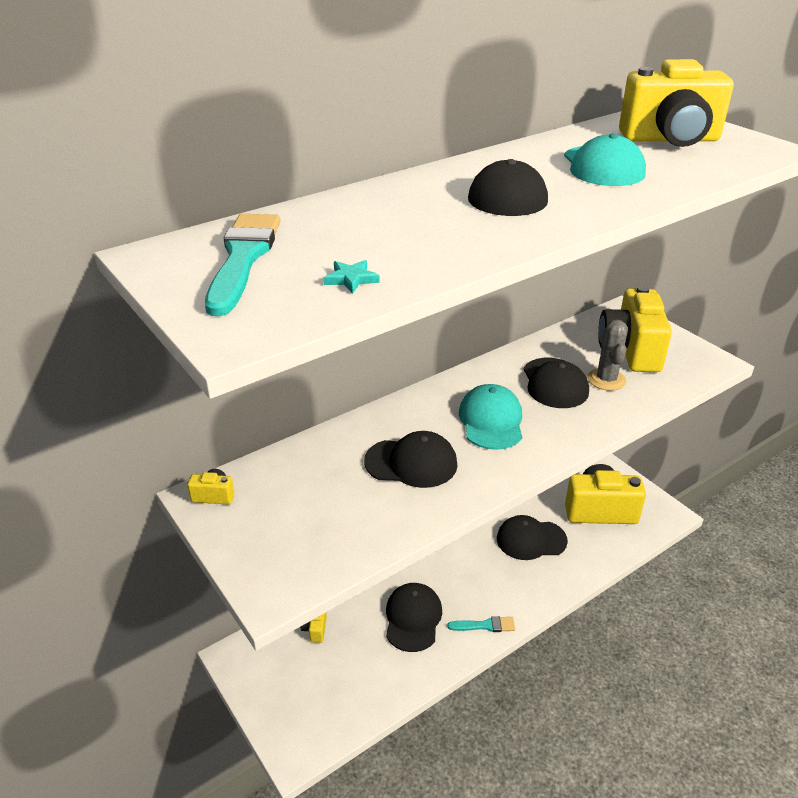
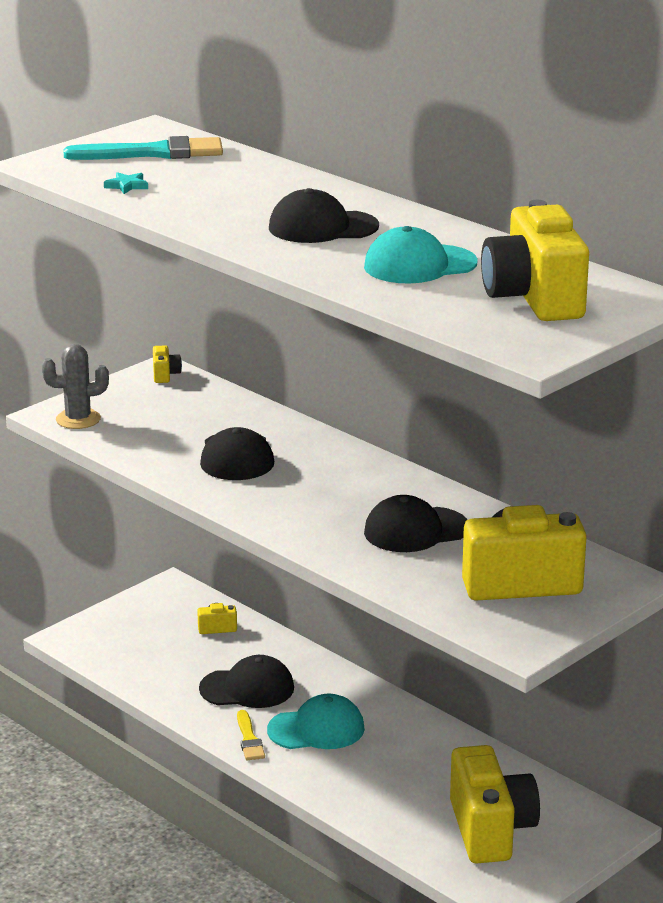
camera: 80 degrees right, 10 degrees down
turquoise brush [447,616,515,632] -> yellow brush [237,710,265,760]
turquoise cap [459,384,522,450] -> turquoise cap moved to [267,694,365,749]
black cap [497,515,568,560] -> none
grey cactus [588,320,628,391] -> grey cactus moved to [42,344,109,429]

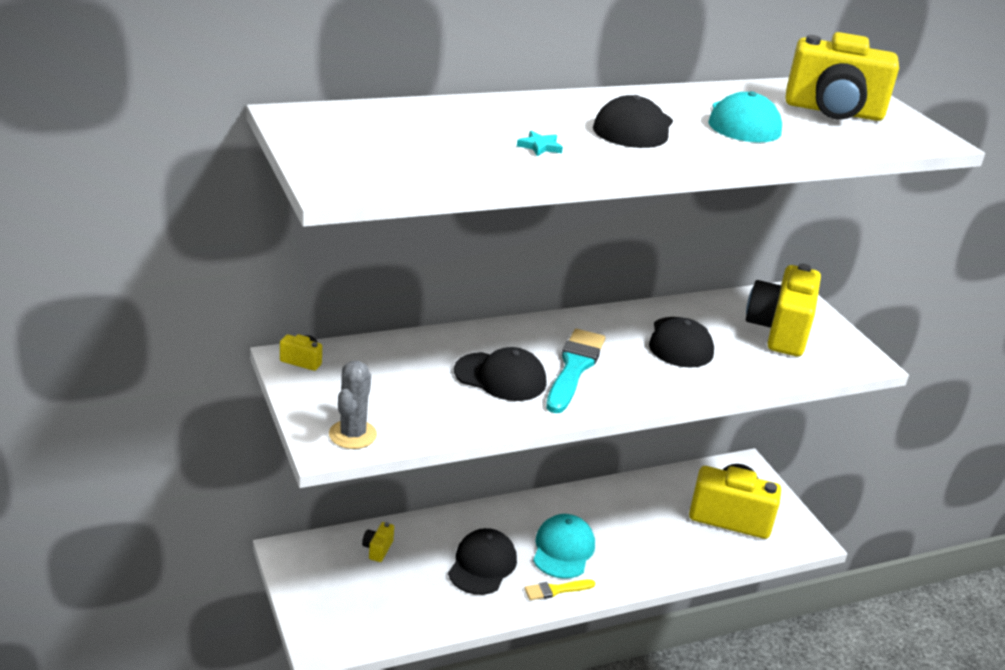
camera: 70 degrees left, 5 degrees up
turquoise brush [64,136,223,160] -> turquoise brush moved to [546,329,605,413]
turquoise star [104,172,148,194] -> turquoise star moved to [517,131,563,156]
yellow brush [237,710,265,760] -> yellow brush turned 150 degrees clockwise [524,579,595,600]

